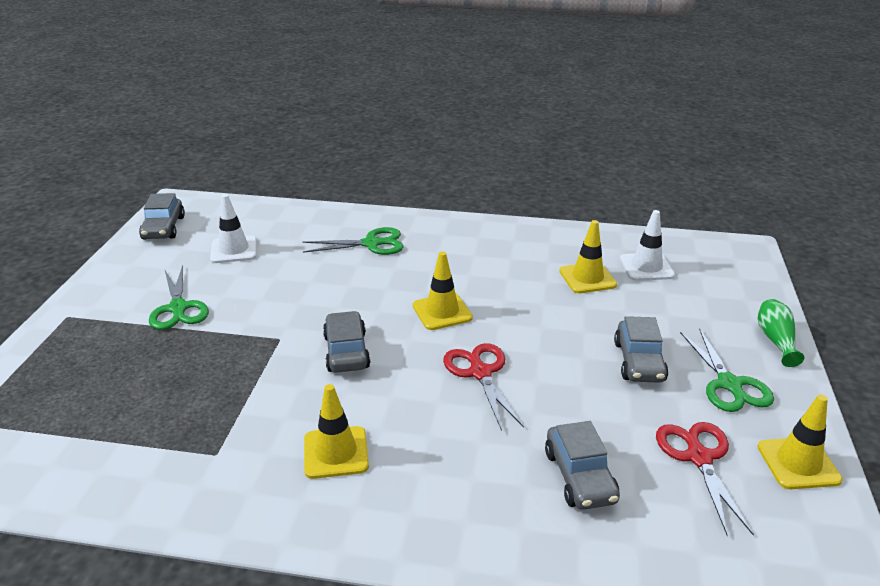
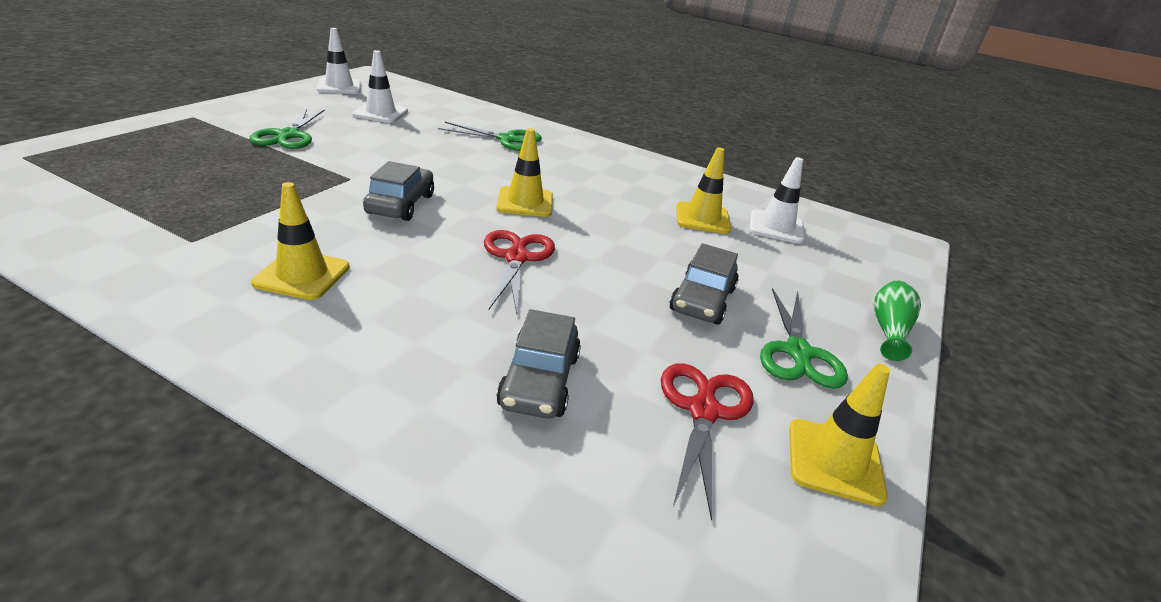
camera: 15 degrees right, 0 degrees up
grey car [139,193,185,239] -> white traffic cone [317,28,361,94]

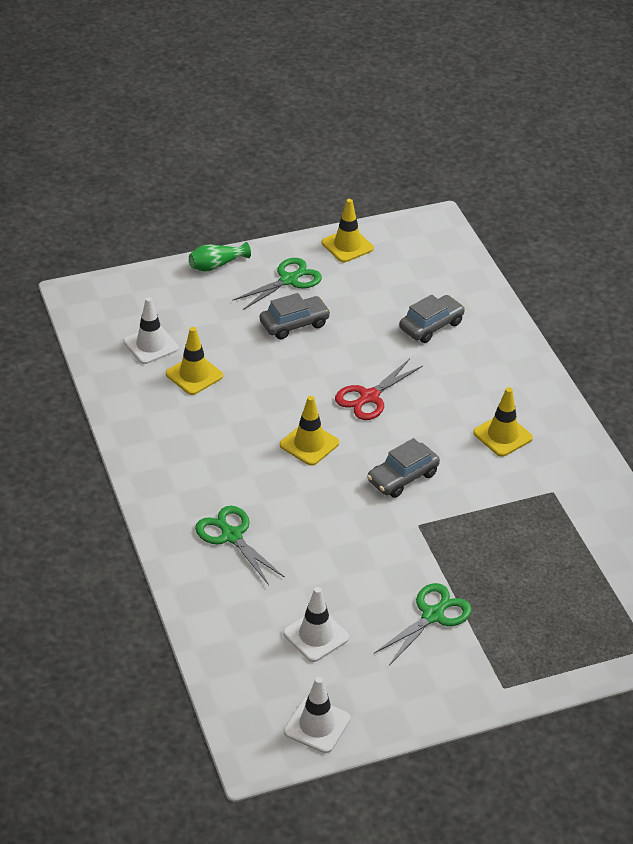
camera: 135 degrees left, 10 degrees up
red scissors [661,363,754,520] -> none

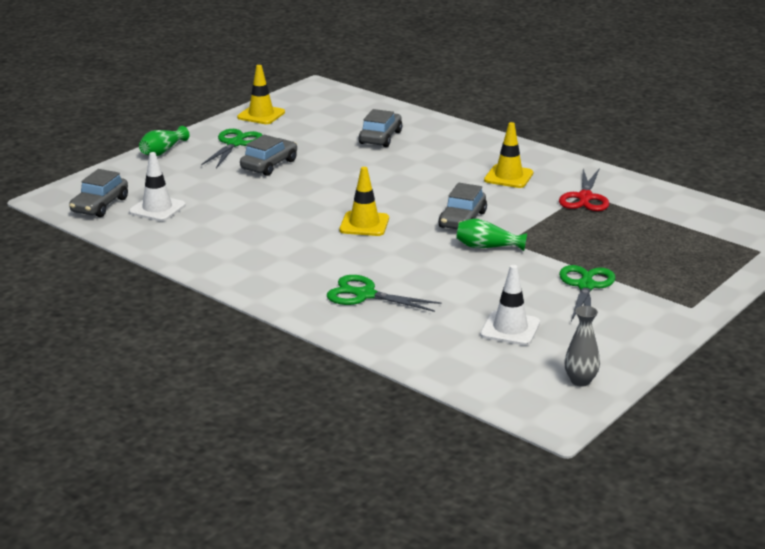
camera: 30 degrees left, 15 degrees down
yellow traffic cone [166,327,223,395] -> none
white traffic cone [284,677,351,753] -> grey vase [564,306,600,387]
red scissors [335,359,423,420] -> red scissors moved to [559,169,609,211]
none -> grey car [69,169,128,217]
none -> green vase [456,219,527,251]

